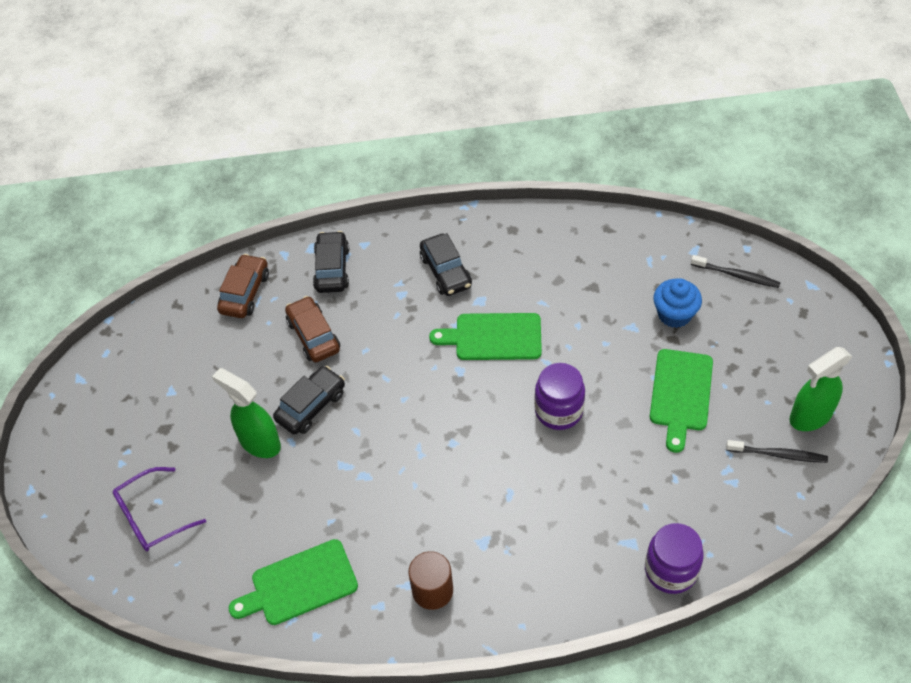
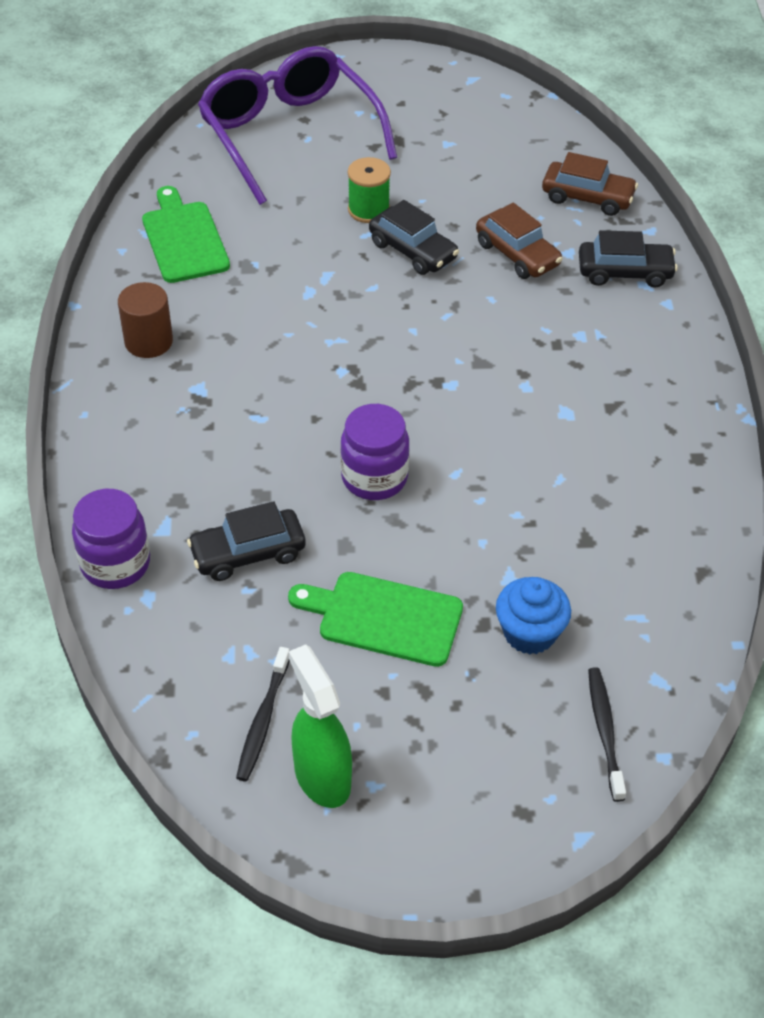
camera: 90 degrees right, 5 degrees down
purple glasses [113,467,206,551] -> purple glasses [198,46,397,205], size x1.90
green spray bottle [212,368,281,458] -> green spool [348,157,391,223]
brown car [285,296,340,362] -> brown car turned 75 degrees clockwise [476,203,563,279]
black car [420,233,472,296] -> black car moved to [187,501,306,581]
green cutting board [429,313,542,360] -> none
black toothbrush [691,255,781,288] -> black toothbrush turned 150 degrees clockwise [588,667,626,802]

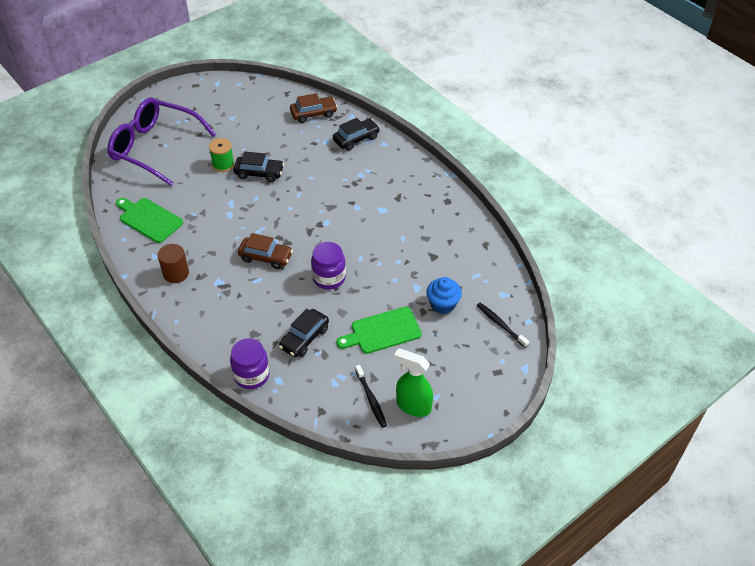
camera: 35 degrees left, 0 degrees up
brown car [476,203,563,279] -> brown car moved to [238,233,293,269]

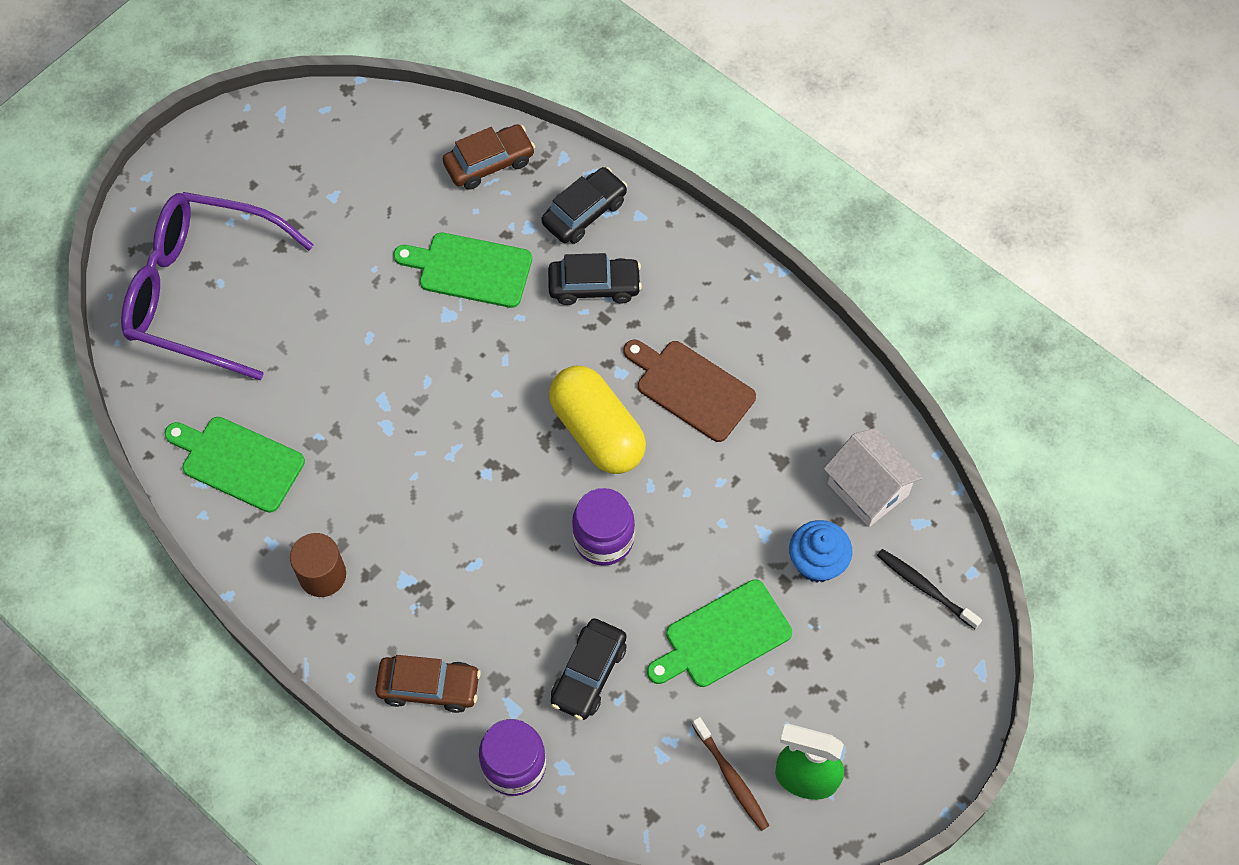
camera: 10 degrees left, 15 degrees up
green spool [209,138,234,172] -> none
black car [233,152,284,182] -> black car moved to [548,253,642,305]
brown car [238,233,293,269] -> brown car moved to [375,655,481,713]
black toothbrush [355,365,387,428] -> brown toothbrush [692,717,769,831]
none -> green cutting board [393,232,532,308]
none -> yellow capsule [549,366,646,474]
none -> brown cutting board [624,340,756,442]
none -> white house [824,428,923,527]

